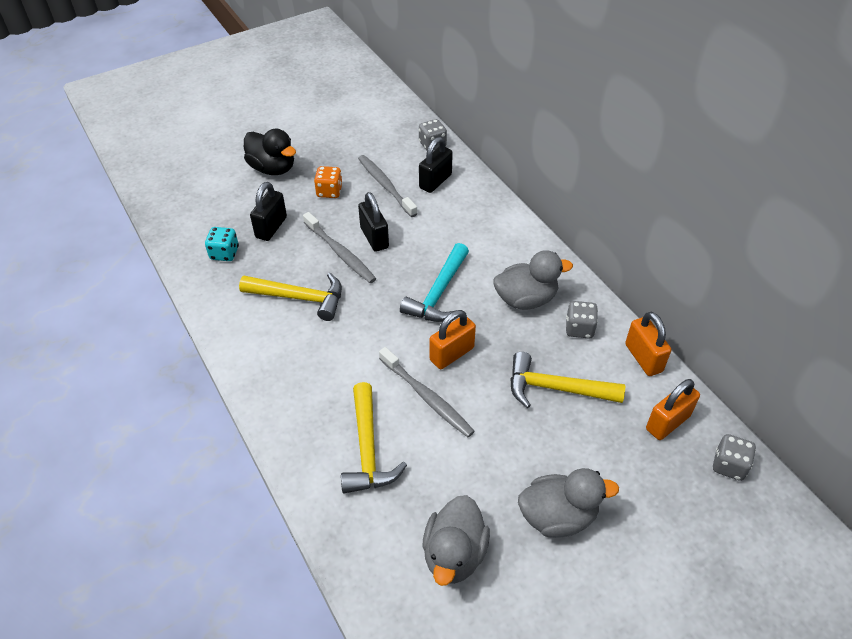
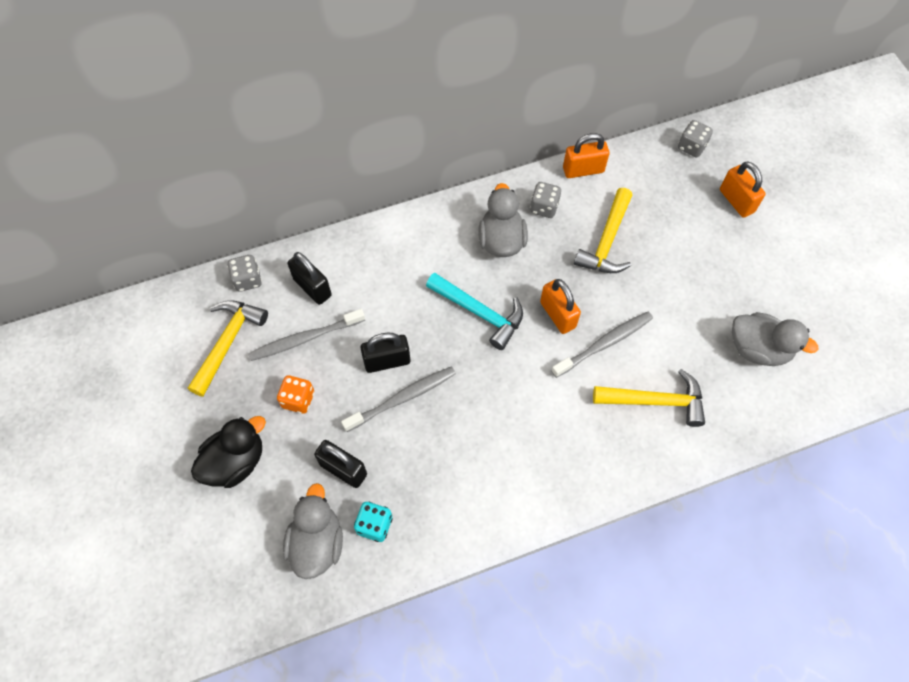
camera: 80 degrees left, 15 degrees up
yellow hammer [239,273,342,321] -> yellow hammer moved to [188,300,268,397]
grey duck [518,468,619,538] -> grey duck moved to [283,483,343,579]
orange padlock [646,379,700,440] -> orange padlock moved to [720,162,766,218]

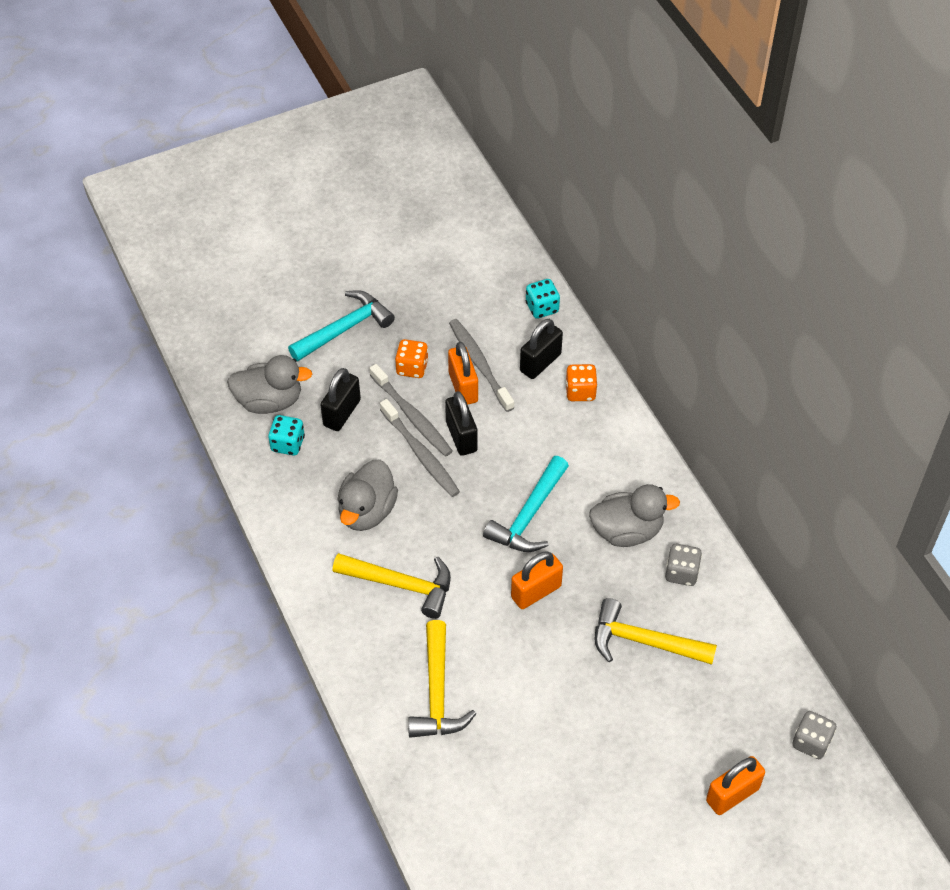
camera: 85 degrees right, 10 degrees down
yellow hammer [188,300,268,397] -> yellow hammer moved to [333,553,451,619]
black duck [191,416,266,488] -> turquoise hammer [288,290,395,362]
grey dice [227,255,262,292] -> turquoise dice [526,279,560,319]
grey toothbrush [551,312,653,378] -> grey toothbrush moved to [370,364,453,457]
orange padlock [563,133,609,178] -> orange padlock moved to [448,342,478,405]
grey duck [732,312,818,366] -> grey duck moved to [337,459,398,531]
none -> orange dice [565,364,598,401]

